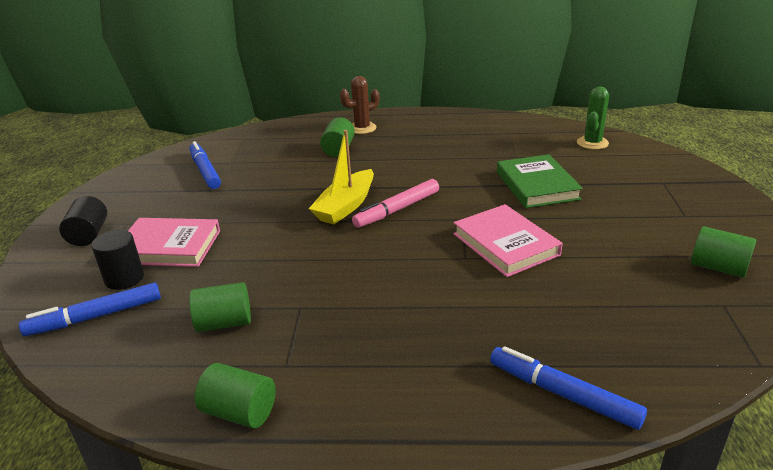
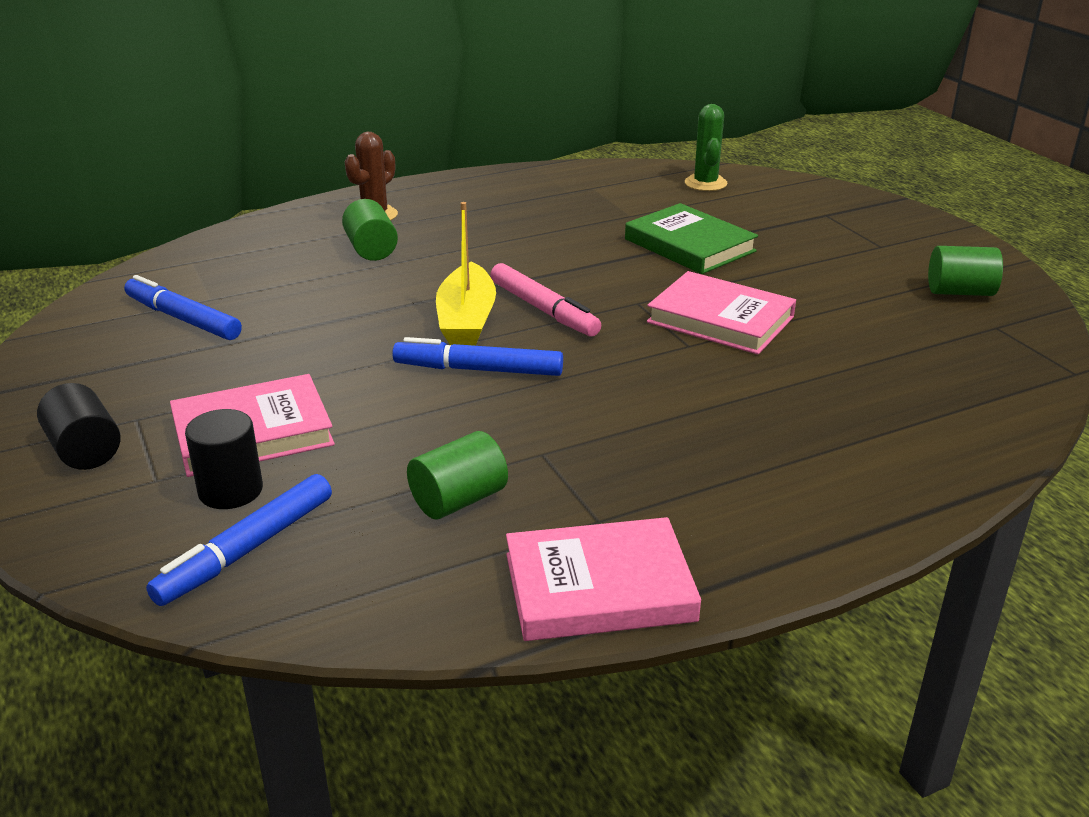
camera: 30 degrees left, 0 degrees up
green cylinder [195,363,276,428] -> pink book [506,517,701,641]
pink marker [352,179,439,228] -> pink marker turned 60 degrees counterclockwise [490,263,601,337]
blue marker [490,346,647,430] -> blue marker moved to [392,337,563,376]

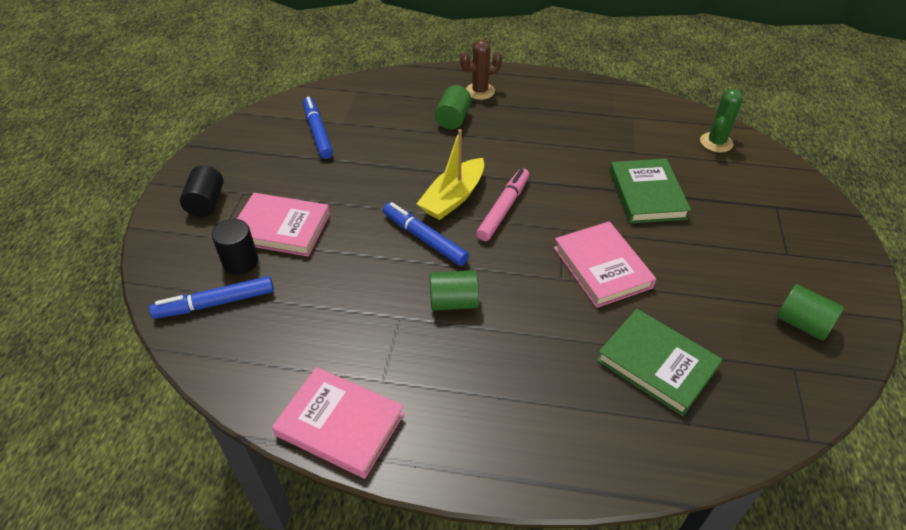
camera: 35 degrees right, 15 degrees up
green cylinder [407,431,508,519] -> green cylinder moved to [430,270,479,310]
pink marker [490,263,601,337] -> pink marker turned 150 degrees counterclockwise [476,168,529,241]
none -> green book [597,309,722,416]

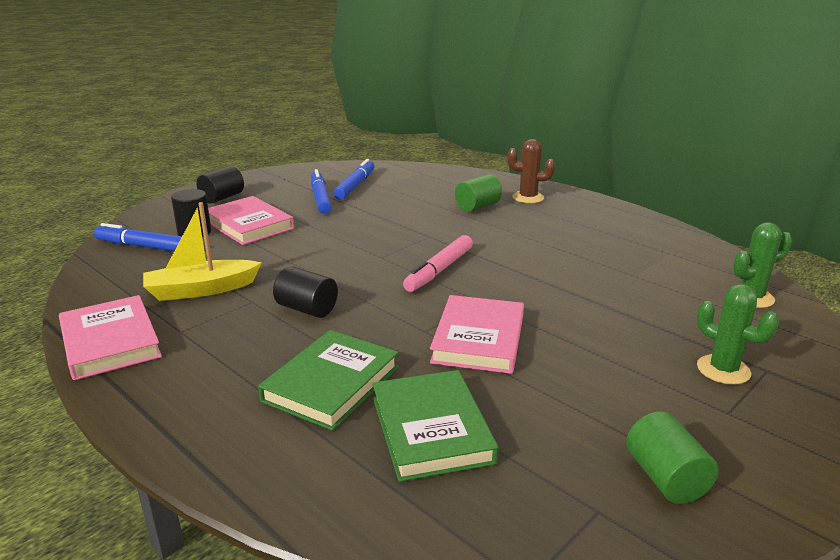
camera: 35 degrees right, 20 degrees down
blue marker [383,202,469,266] -> blue marker moved to [311,169,331,214]
yellow boat [417,129,484,220] -> yellow boat moved to [143,202,262,301]
green cylinder [430,270,479,310] -> black cylinder [273,266,338,318]
pink marker [476,168,529,241] -> pink marker turned 150 degrees clockwise [403,235,473,292]
green book [610,159,691,224] -> green book moved to [258,330,399,431]
none -> green cactus [697,284,779,385]

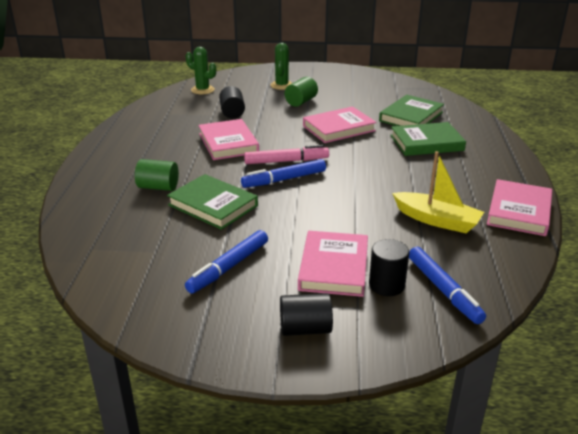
camera: 130 degrees left, 5 degrees up
black cylinder [273,266,338,318] -> black cylinder moved to [219,86,245,119]
blue marker [333,159,374,200] -> blue marker moved to [241,159,326,188]
brown cactus [507,139,555,203] -> none
green cylinder [626,412,718,504] -> green cylinder moved to [285,77,318,107]
none -> green book [167,174,258,230]
none -> pink book [198,119,259,160]

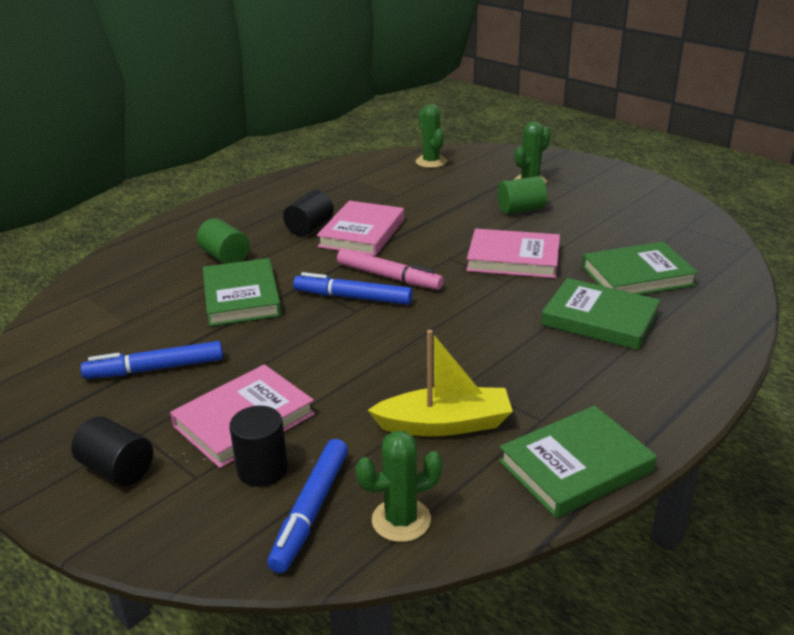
camera: 40 degrees right, 0 degrees up
black cylinder [219,86,245,119] -> black cylinder moved to [283,190,334,236]
yellow boat [392,151,484,233] -> yellow boat turned 75 degrees counterclockwise [368,330,513,436]
pink book [487,179,552,236] -> green book [499,406,657,518]
none -> green cactus [355,431,443,542]

